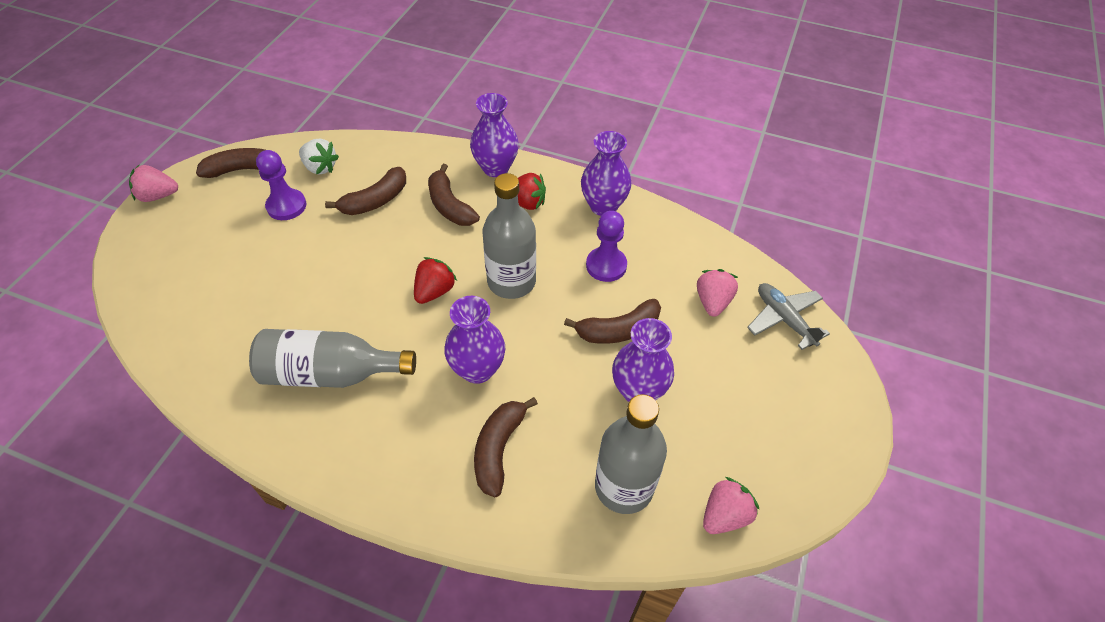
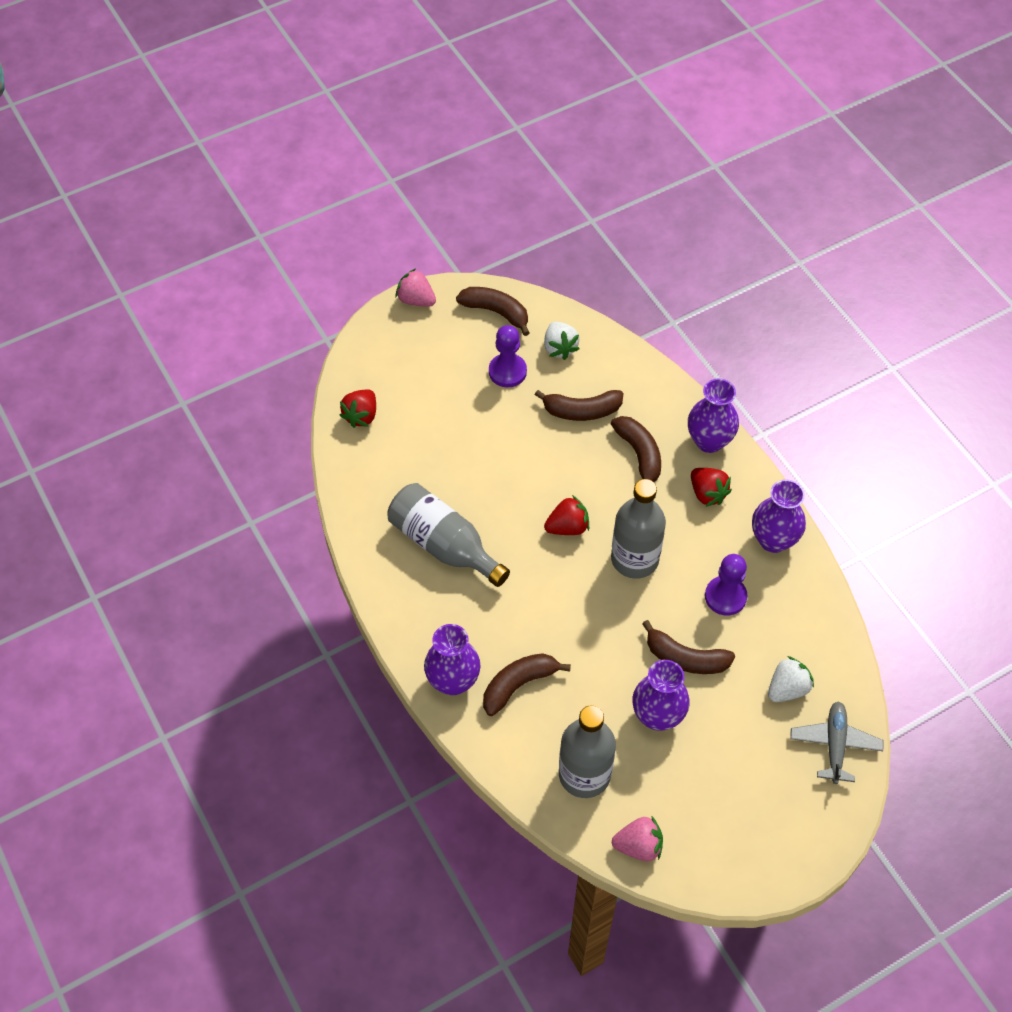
camera: 40 degrees right, 5 degrees up
brown banana [428,164,480,226] -> brown banana turned 150 degrees clockwise [611,416,661,482]
purple vase [444,296,505,384] -> purple vase moved to [424,624,480,695]
pink strawberry [697,269,738,317] -> white strawberry [768,656,814,702]
none -> red strawberry [339,389,376,428]

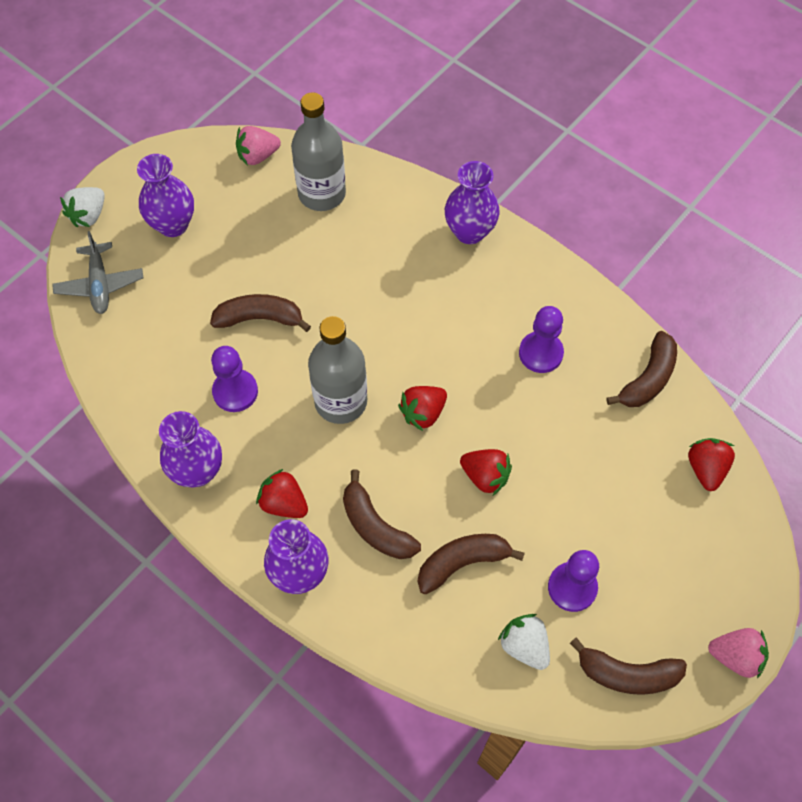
camera: 160 degrees right, 5 degrees up
grey bottle [387,483,510,587] -> purple pawn [519,306,564,373]
brown banana [483,653,571,716] -> brown banana moved to [606,331,677,407]
purple vase [632,660,690,731] -> purple vase moved to [137,154,194,237]
white strawberry [768,656,814,702] -> white strawberry moved to [60,187,105,227]
none -> red strawberry [460,449,512,496]

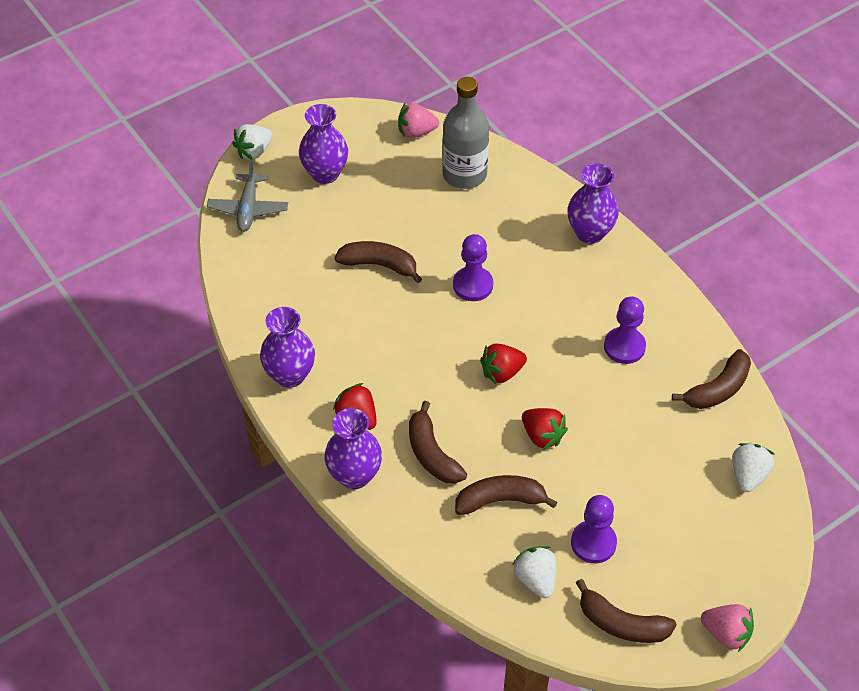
camera: 15 degrees right, 10 degrees down
purple pawn [211,346,258,412] -> purple pawn moved to [453,234,493,301]
grey bottle [308,316,367,424] -> none
red strawberry [688,438,735,491] -> white strawberry [732,443,774,492]

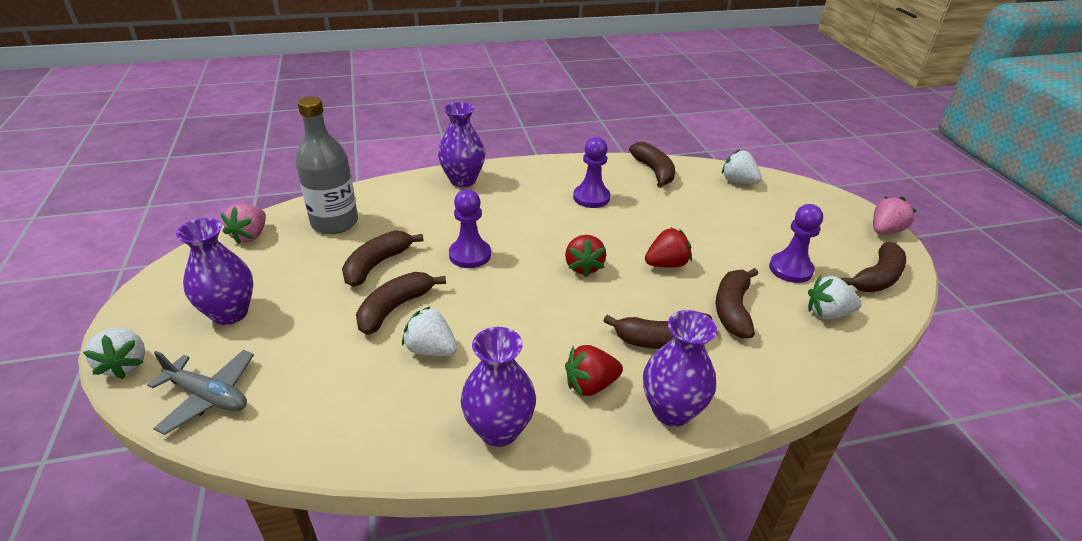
camera: 70 degrees left, 15 degrees down
none -> brown banana [342,230,424,287]
none -> white strawberry [402,306,457,356]

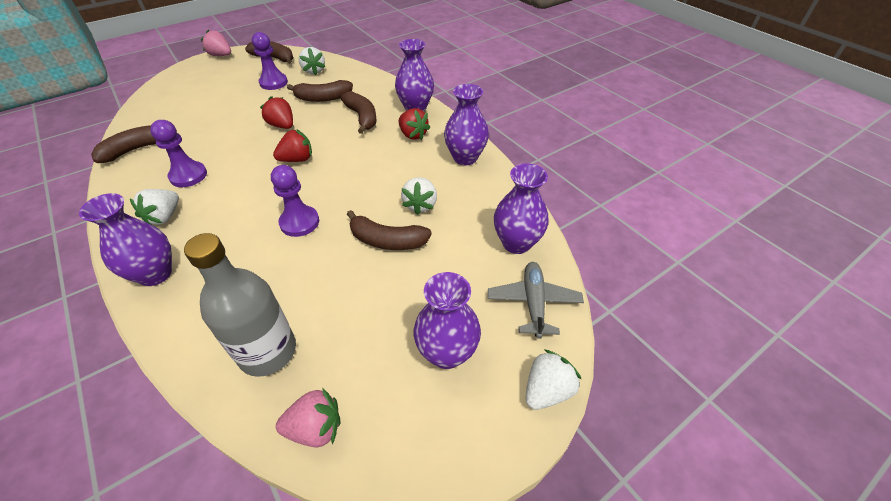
camera: 110 degrees left, 10 degrees up
brown banana [342,230,424,287] -> none
white strawberry [722,149,762,184] -> white strawberry moved to [130,189,179,225]
none -> purple vase [494,163,548,254]

